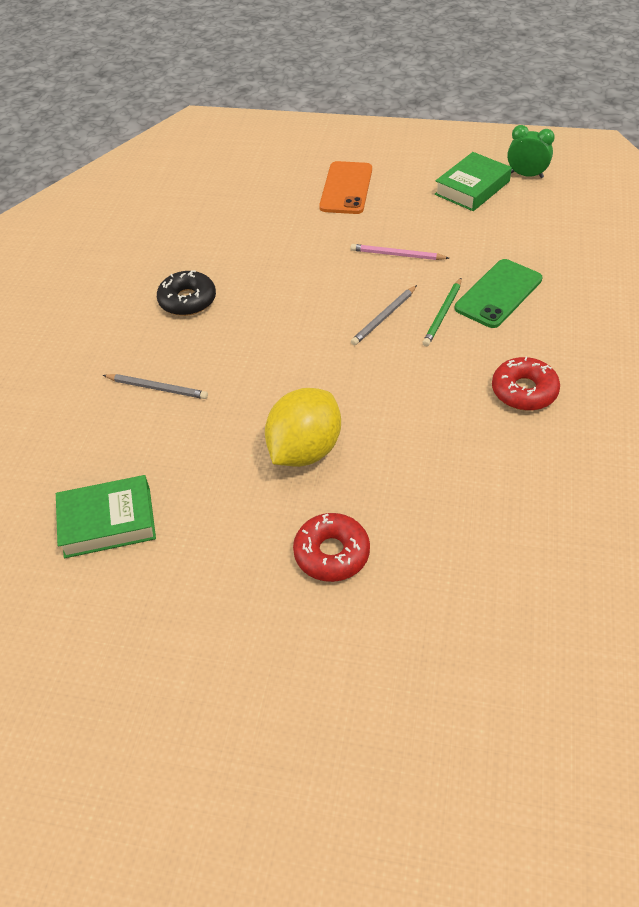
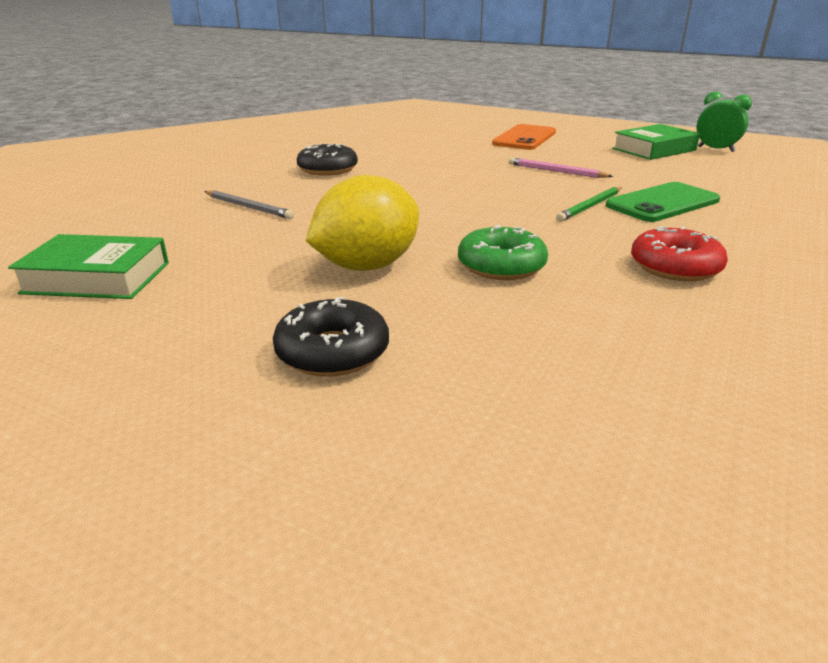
camera: 15 degrees right, 20 degrees down
red donut [293,513,370,582] -> black donut [273,297,389,377]
grey pencil [351,285,417,345] -> none
none -> green donut [458,225,548,280]

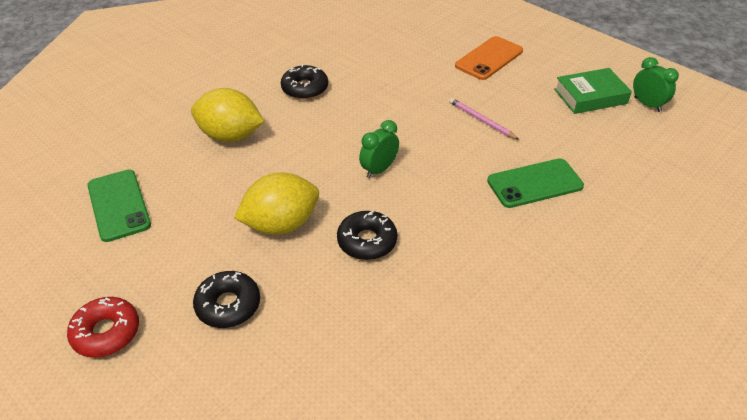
camera: 15 degrees right, 15 degrees up
green book [8,234,169,299] -> green phone [87,170,151,242]
grey pencil [204,190,294,219] -> yellow lemon [191,88,264,142]
green donut [458,225,548,280] -> black donut [337,211,397,260]
green pencil [556,187,622,222] -> none
red donut [631,226,728,281] -> red donut moved to [67,297,139,358]
none -> green clock [359,120,399,178]

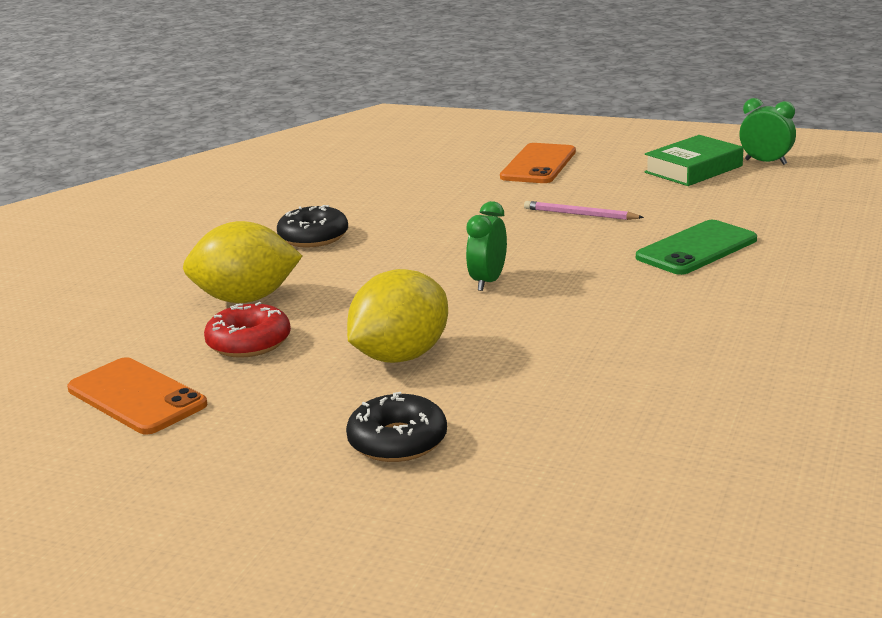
camera: 20 degrees left, 20 degrees down
red donut [67,297,139,358] -> red donut moved to [204,302,291,358]
green phone [87,170,151,242] -> orange phone [67,357,207,435]
black donut [337,211,397,260] -> none

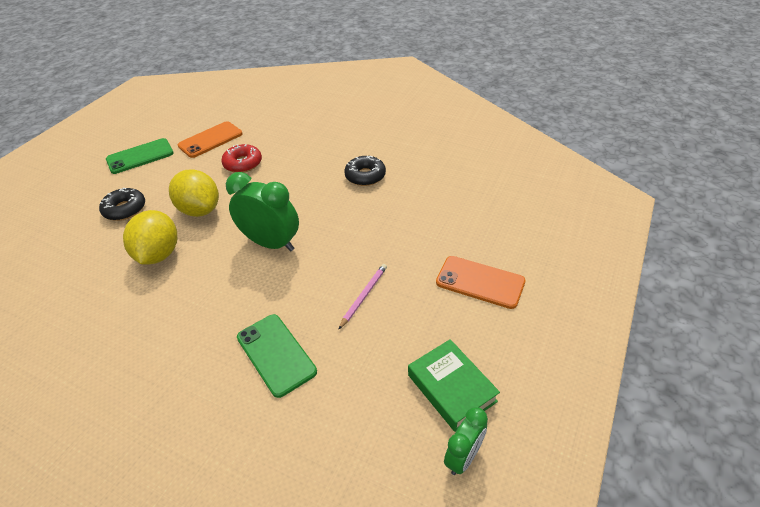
camera: 95 degrees right, 20 degrees up
yellow lemon [183,221,302,303] -> yellow lemon moved to [123,210,177,264]
green clock [466,201,507,291] -> green clock [226,172,299,251], size x1.74
none -> green phone [106,138,174,174]

